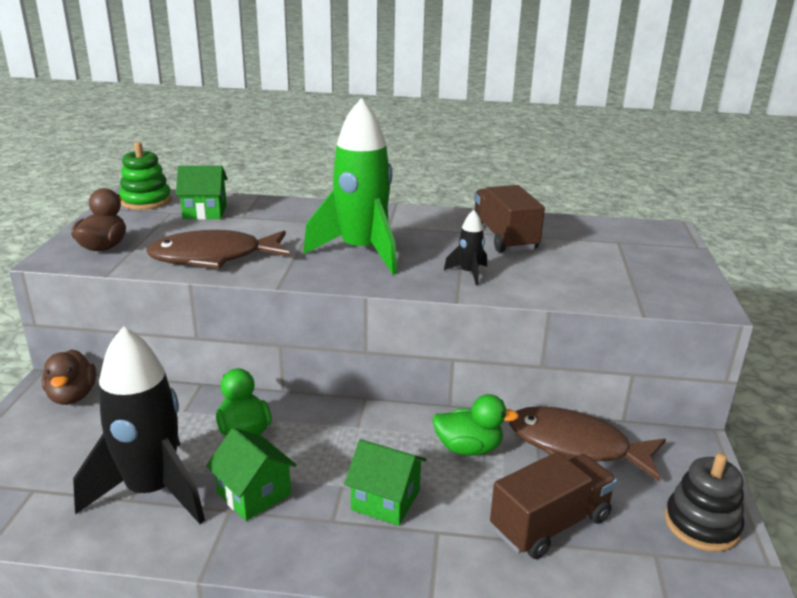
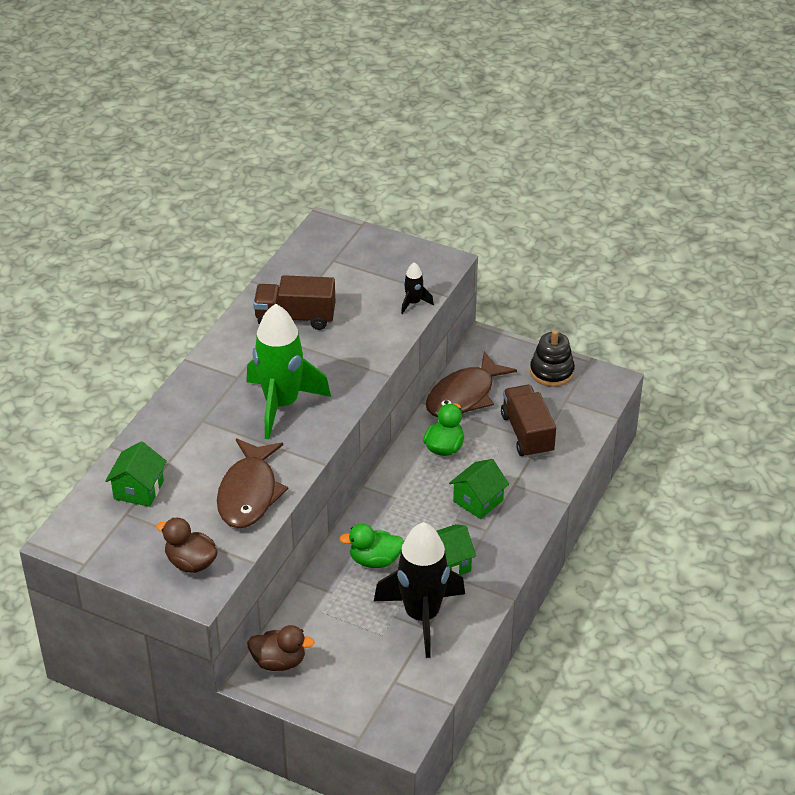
camera: 70 degrees left, 15 degrees up
green stacking toy [119,142,172,210] -> none
black rocket [444,210,487,286] -> black rocket moved to [401,262,434,314]

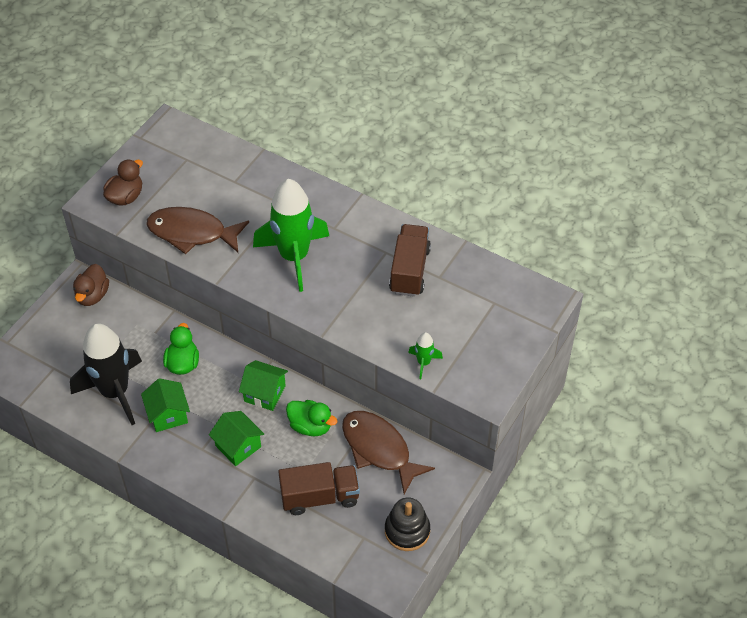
camera: 95 degrees right, 10 degrees up
green house [105,441,167,507] -> green house moved to [239,360,288,411]
black rocket [401,262,434,314] -> green rocket [408,332,443,379]

